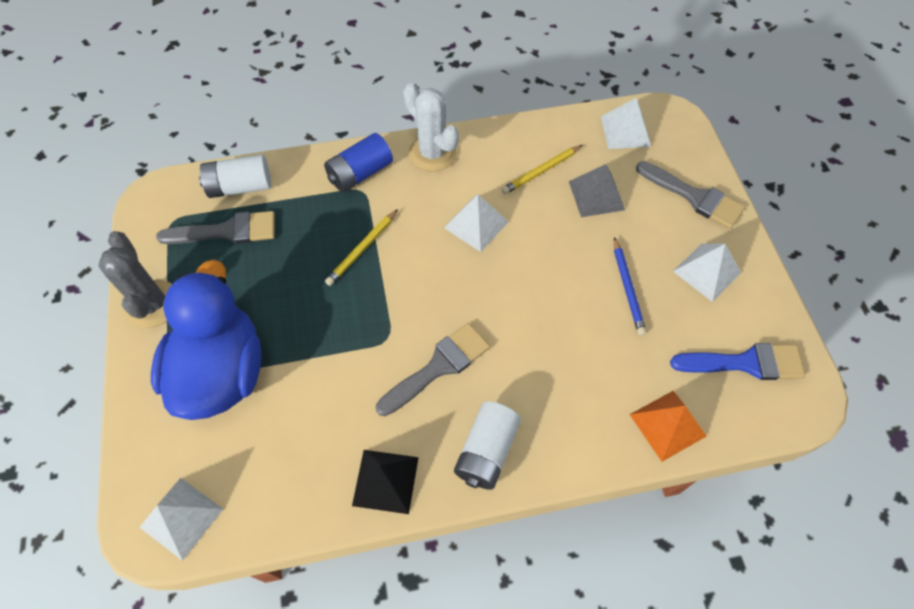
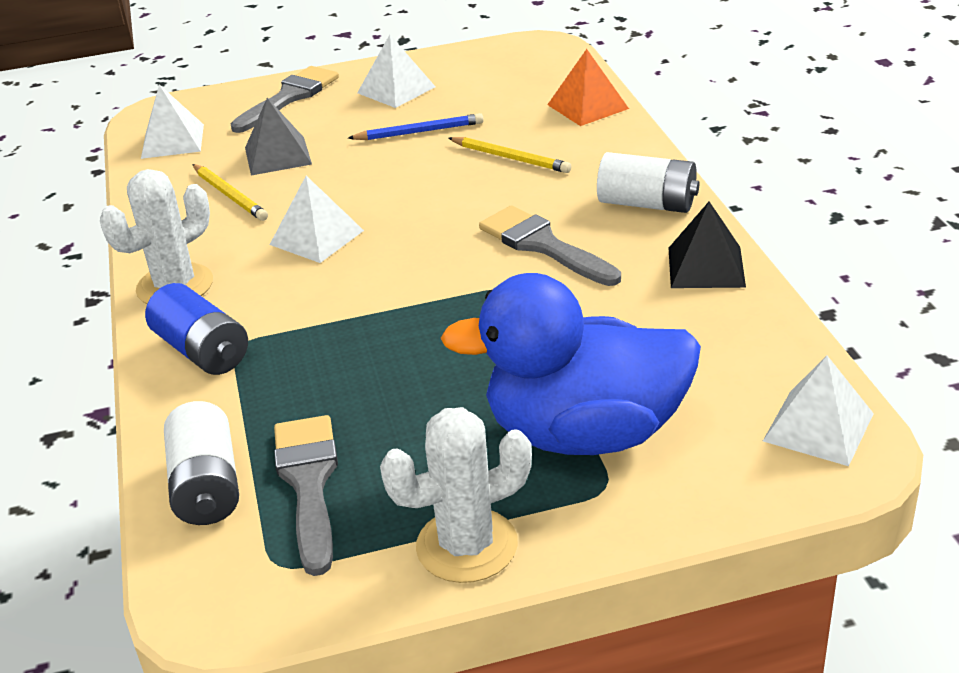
camera: 90 degrees left, 25 degrees down
grey cactus [98,231,172,328] -> white cactus [380,407,532,583]
yellow pencil [325,209,398,286] -> yellow pencil moved to [449,137,571,173]
blue brush [670,343,805,380] -> none

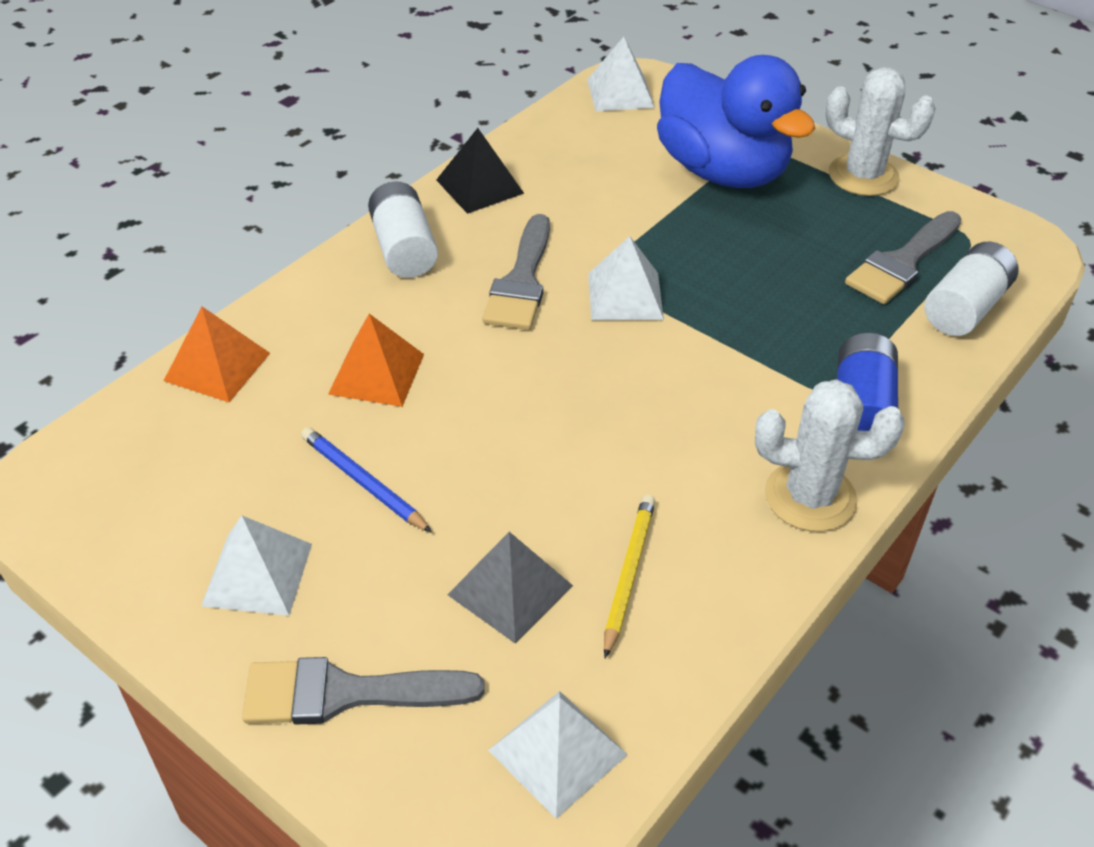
camera: 130 degrees left, 10 degrees up
white pyramid [269,176,364,263] -> white pyramid moved to [588,236,664,320]
yellow pencil [449,137,571,173] -> orange pyramid [328,314,424,407]

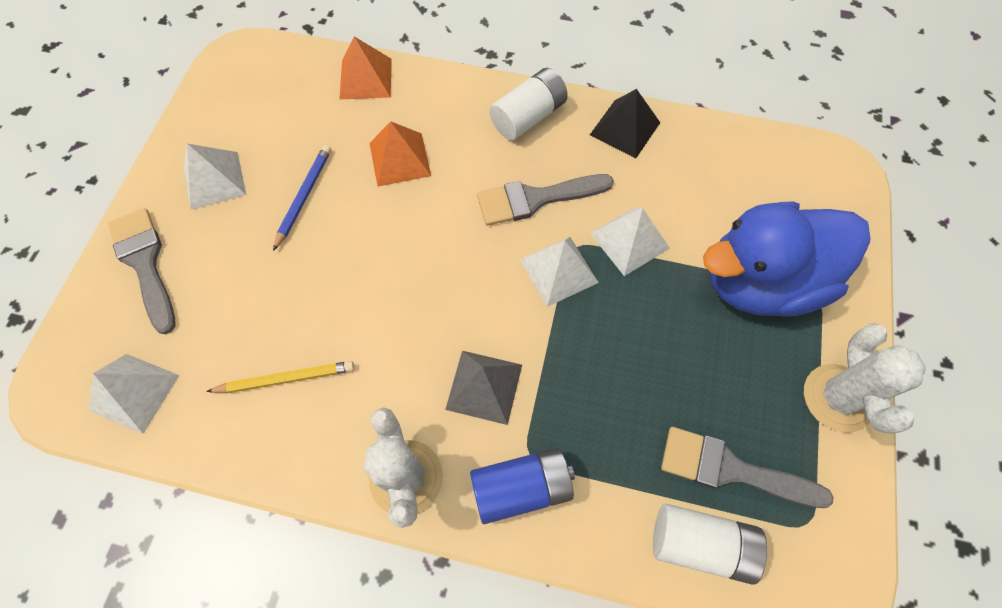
camera: 65 degrees right, 20 degrees up
grey pyramid [447,532,573,644] -> grey pyramid moved to [445,351,522,425]
white pyramid [587,37,655,111] -> white pyramid moved to [590,207,670,276]
blue duck [657,55,816,188] -> blue duck turned 45 degrees clockwise [703,202,871,317]

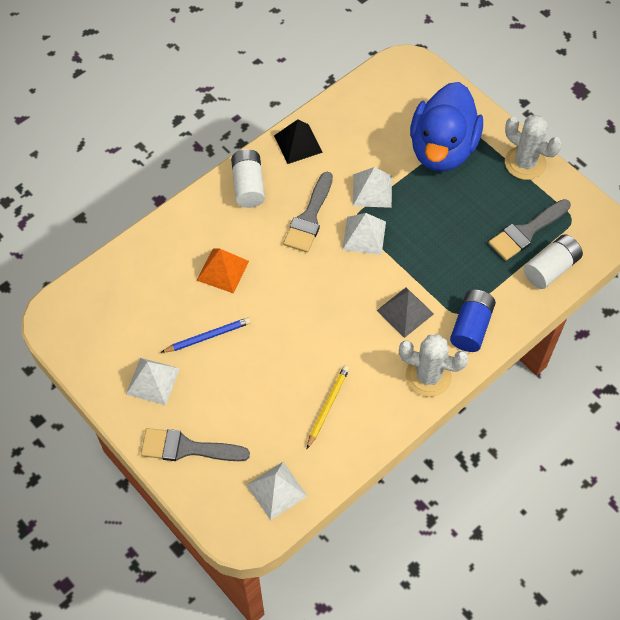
camera: 55 degrees left, 5 degrees down
blue pencil [273,145,331,251] -> blue pencil turned 105 degrees clockwise [160,317,251,353]
orange pyramid [339,36,392,100] -> none

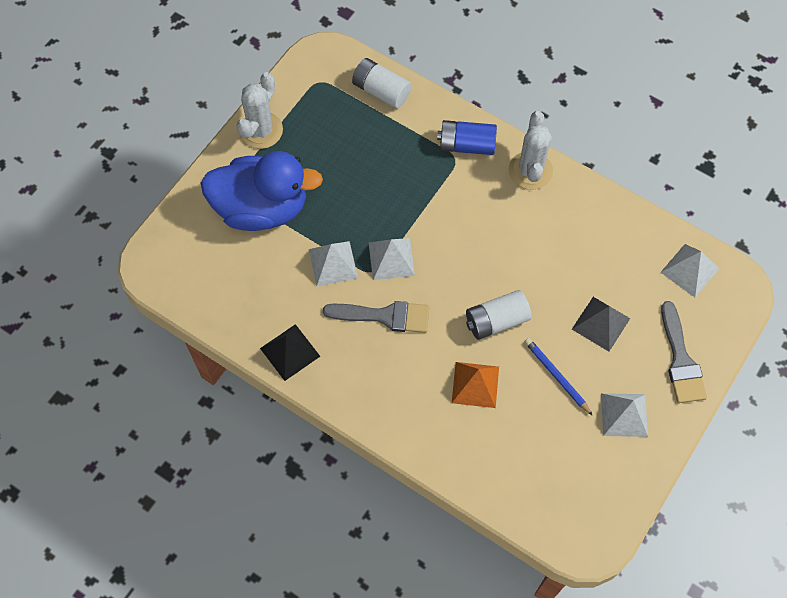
camera: 105 degrees left, 5 degrees up
white battery [231,149,265,208] -> white battery moved to [466,290,532,340]
yellow pencil [307,365,350,449] -> none
grey pyramid [376,287,434,338] -> grey pyramid moved to [572,297,630,351]
grey brush [489,199,571,261] -> none

